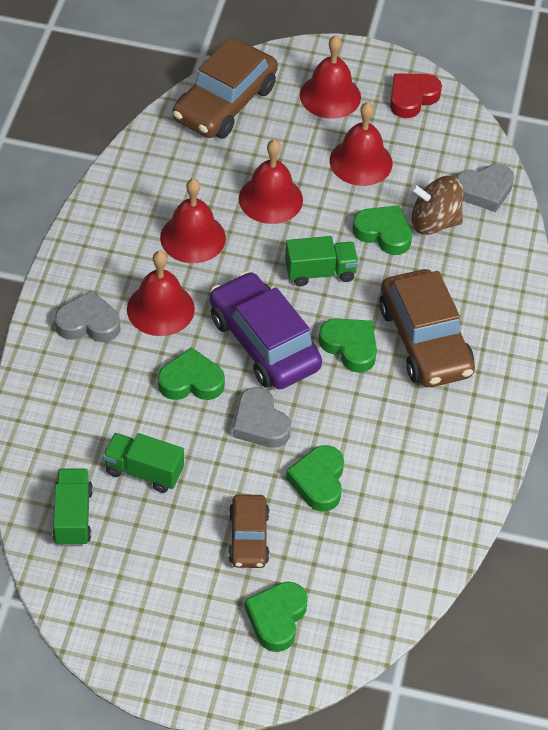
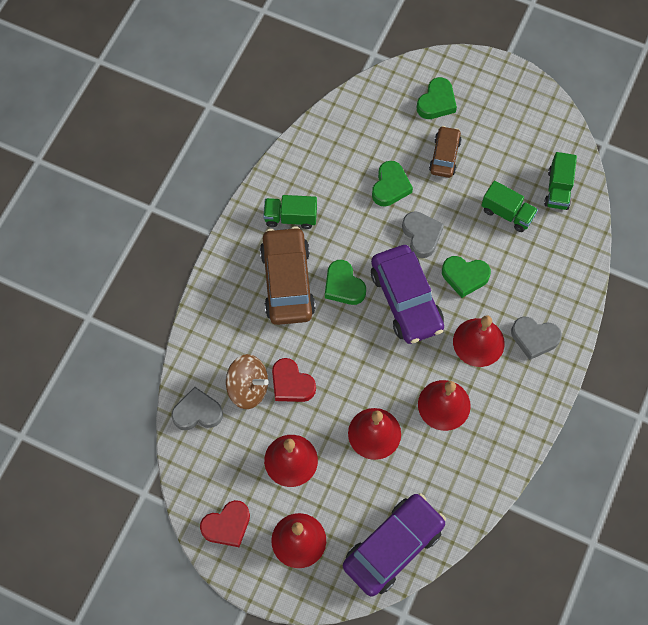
camera: 165 degrees left, 15 degrees up
brown car [173,37,278,139] -> purple car [343,493,446,597]
green truck [285,236,359,286] -> green truck moved to [263,195,317,229]
green heart [353,205,412,255] -> red heart [272,358,316,402]

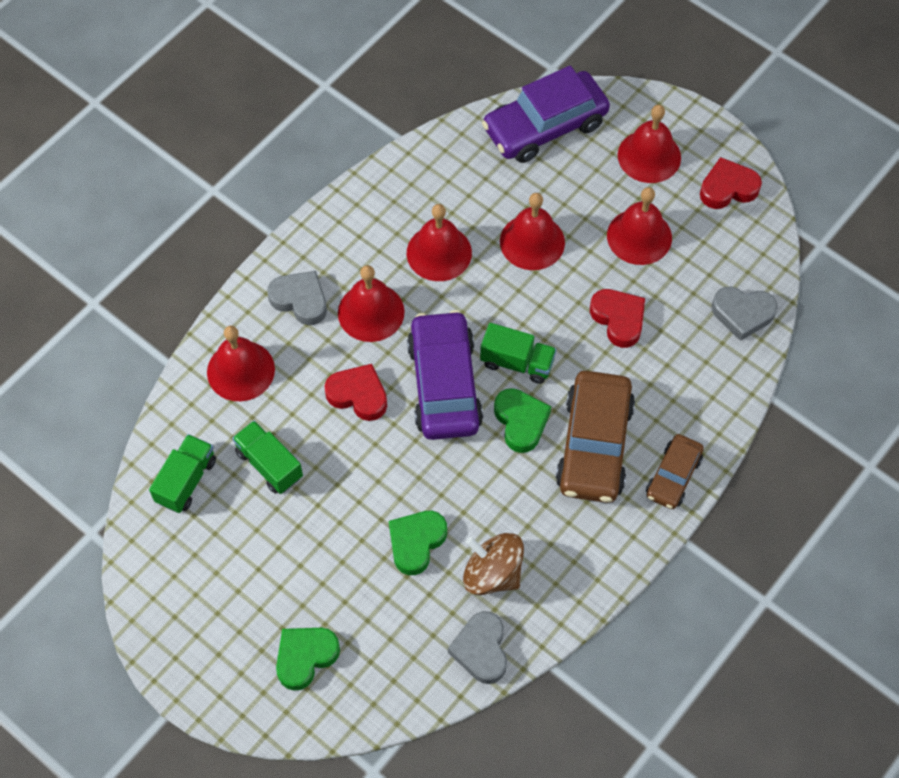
camera: 165 degrees left, 5 degrees down
brown spinning top [226,354,269,409] -> brown spinning top moved to [463,533,524,595]
green truck [263,195,317,229] -> green truck moved to [480,323,557,384]
grey heart [402,211,444,258] -> grey heart moved to [448,611,507,684]
brown car [429,126,462,178] -> brown car moved to [646,434,704,509]
green heart [442,256,491,298] -> red heart [325,364,387,421]
none -> red bell [207,325,275,401]

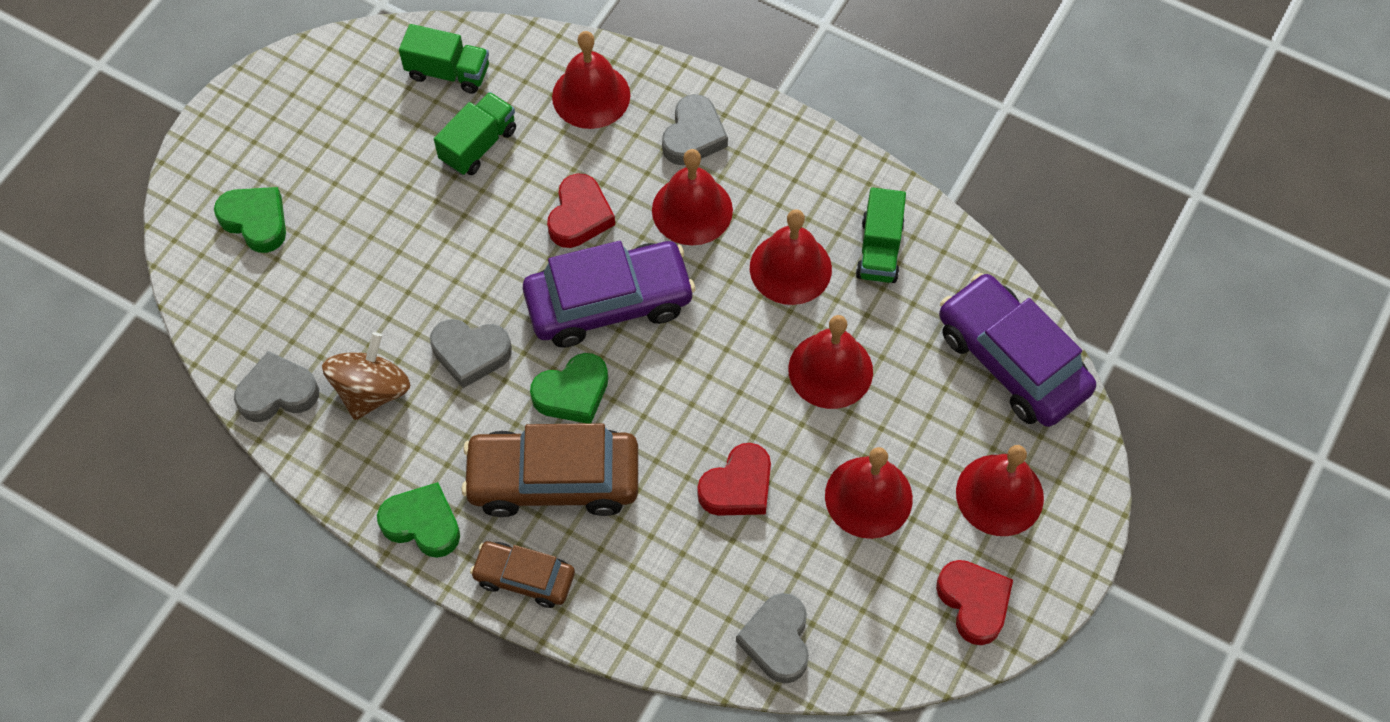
camera: 80 degrees right, 0 degrees up
green heart [389,511,447,575] -> green heart moved to [377,482,460,558]
green truck [480,323,557,384] -> green truck moved to [856,188,906,283]
none -> grey heart [430,319,512,388]

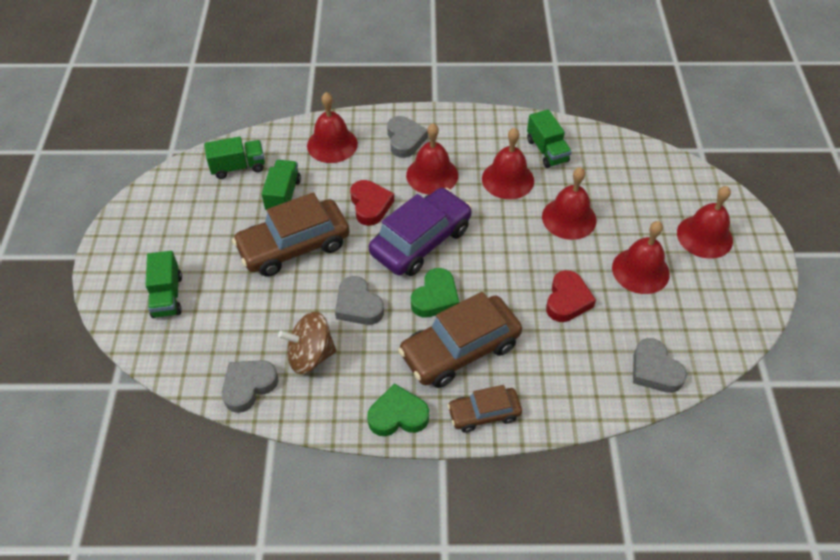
camera: 30 degrees left, 10 degrees down
green heart [214,187,286,253] -> green truck [146,251,182,318]
brown spinning top [322,332,410,420] -> brown spinning top turned 90 degrees counterclockwise [278,312,337,374]
grey heart [430,319,512,388] -> grey heart turned 75 degrees clockwise [335,276,384,325]
red heart [936,560,1013,645] -> none
purple car [939,273,1096,427] -> none
none -> brown car [232,192,349,277]

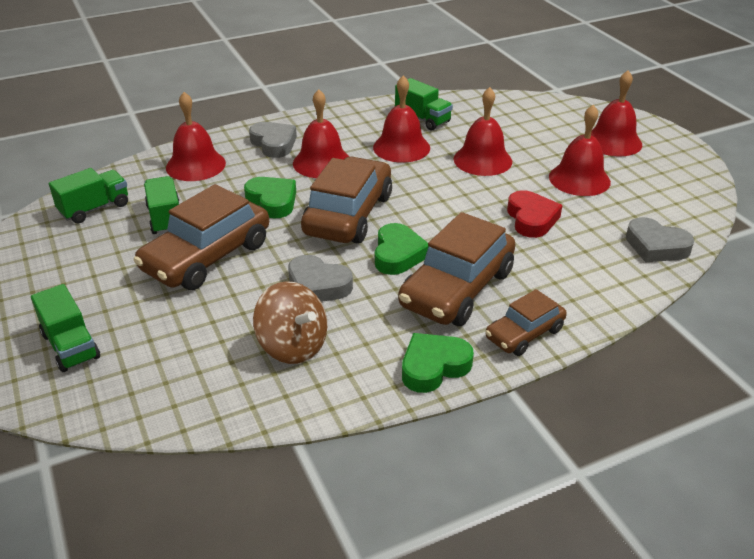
camera: 25 degrees left, 15 degrees down
grey heart [222,360,279,413] -> none
brown spinning top [278,312,337,374] -> brown spinning top turned 105 degrees counterclockwise [253,281,327,364]
red heart [350,180,394,226] -> green heart [244,177,296,218]
purple car [369,188,472,276] -> brown car [301,157,392,244]

